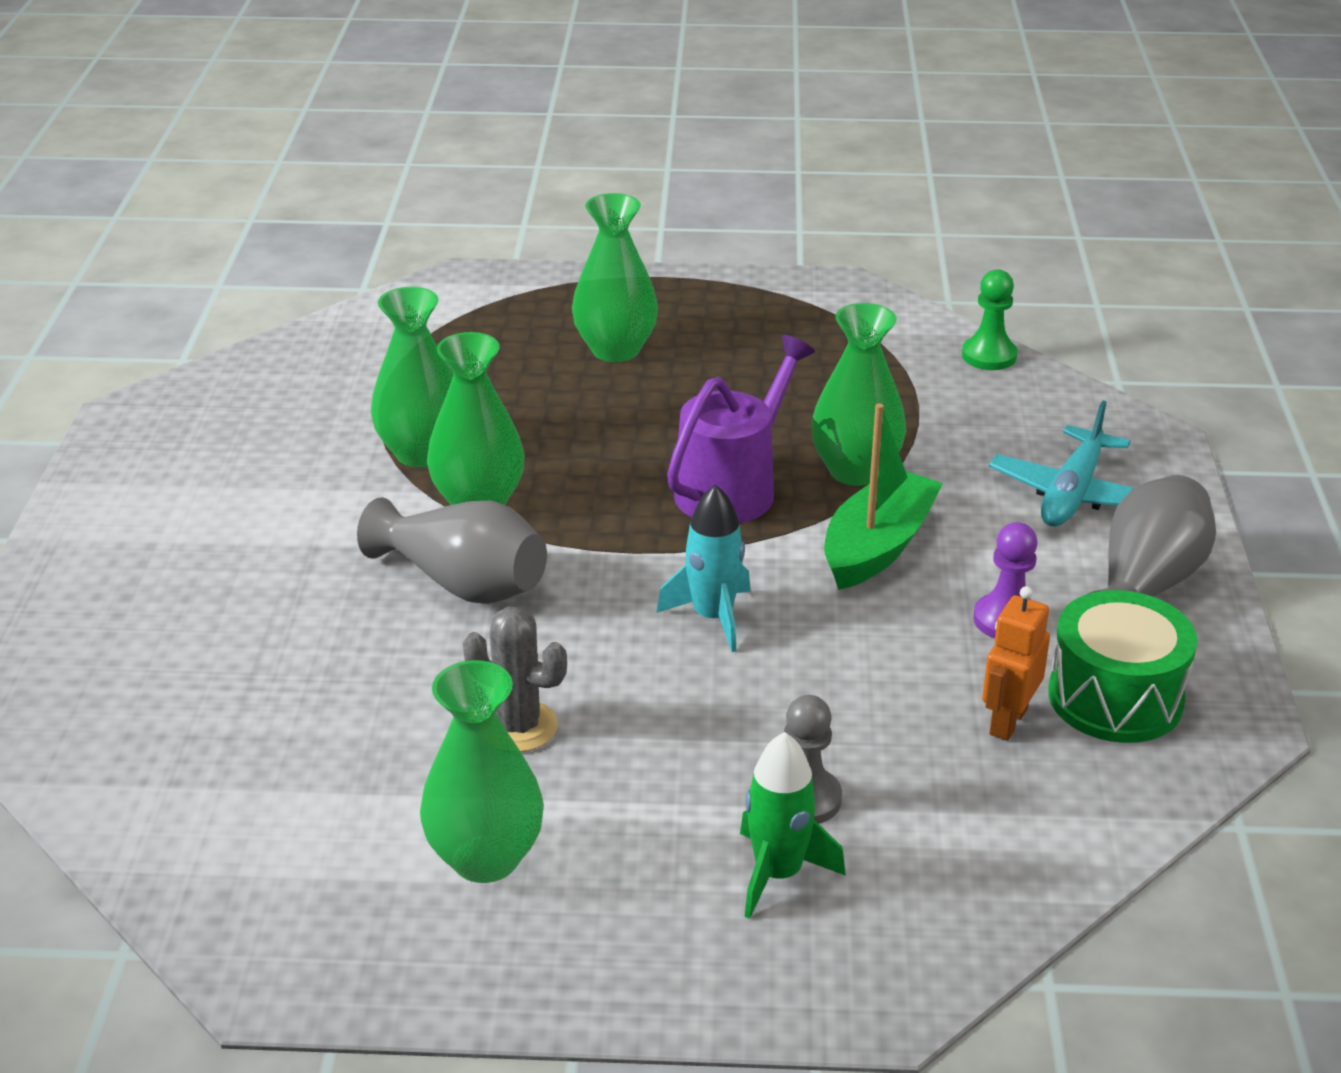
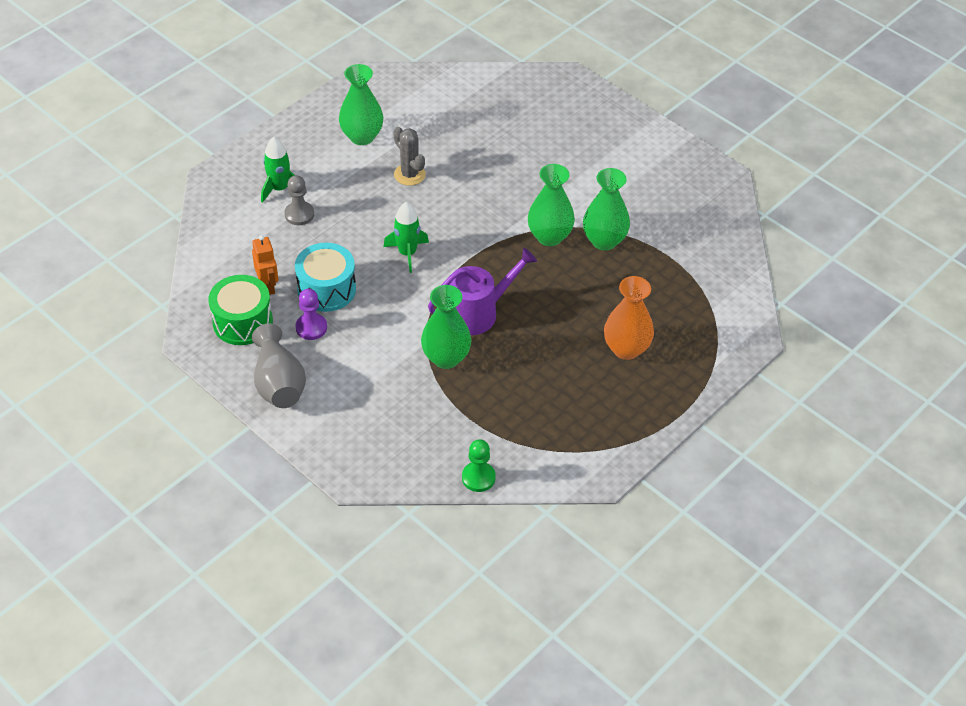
camera: 130 degrees right, 15 degrees up
grey vase [357,497,547,604] -> none
grey cactus [463,606,567,752] -> grey cactus turned 75 degrees clockwise [393,127,426,186]
green vase [572,193,658,362] -> orange vase [604,276,654,360]
turquoise rocket [656,484,750,652] -> green rocket [383,202,429,273]
purple watering can [667,335,815,523] -> purple watering can turned 105 degrees counterclockwise [428,248,537,335]
green boat [824,403,943,590] -> none
turquoise plane [989,400,1134,527] -> none
none -> turquoise drum [295,243,356,312]

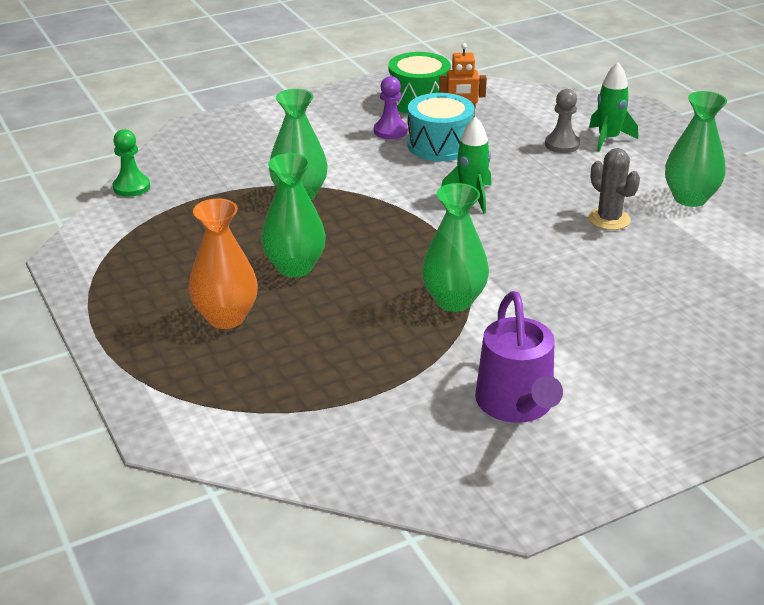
camera: 110 degrees right, 15 degrees down
grey vase [252,323,306,408] -> none
grey cactus [393,127,426,186] -> grey cactus turned 75 degrees clockwise [588,148,640,230]
purple watering can [428,248,537,335] -> purple watering can moved to [475,291,563,423]
green vase [583,168,630,251] -> green vase moved to [261,153,326,278]

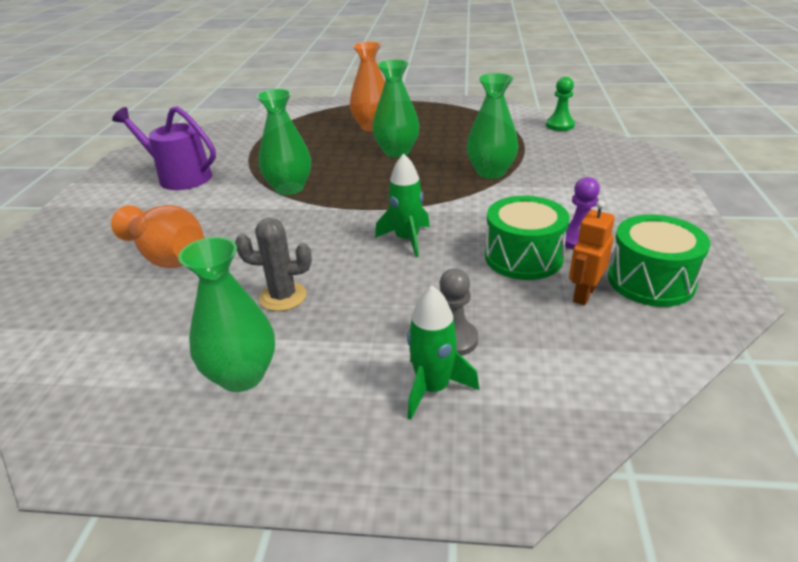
camera: 125 degrees right, 0 degrees up
turquoise drum [407,93,475,161] -> green drum [485,196,569,280]
none -> orange vase [111,205,204,268]

